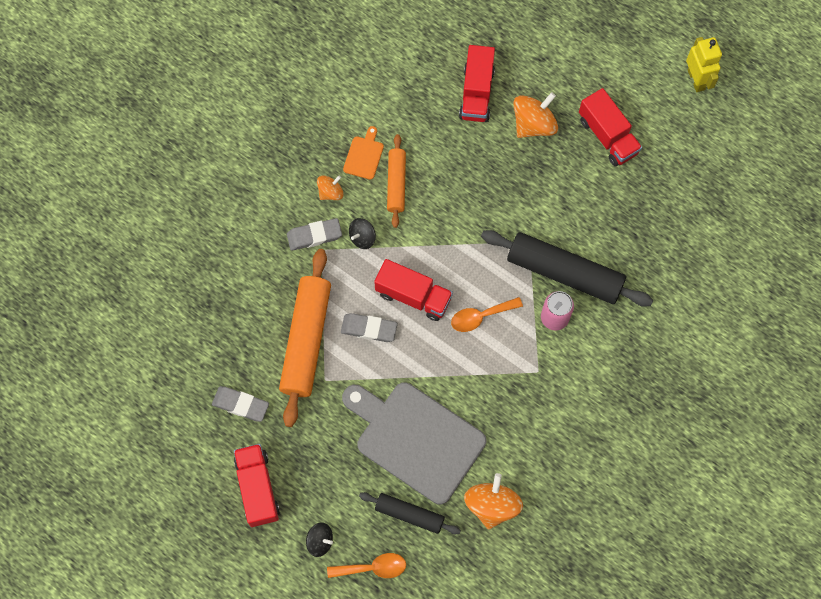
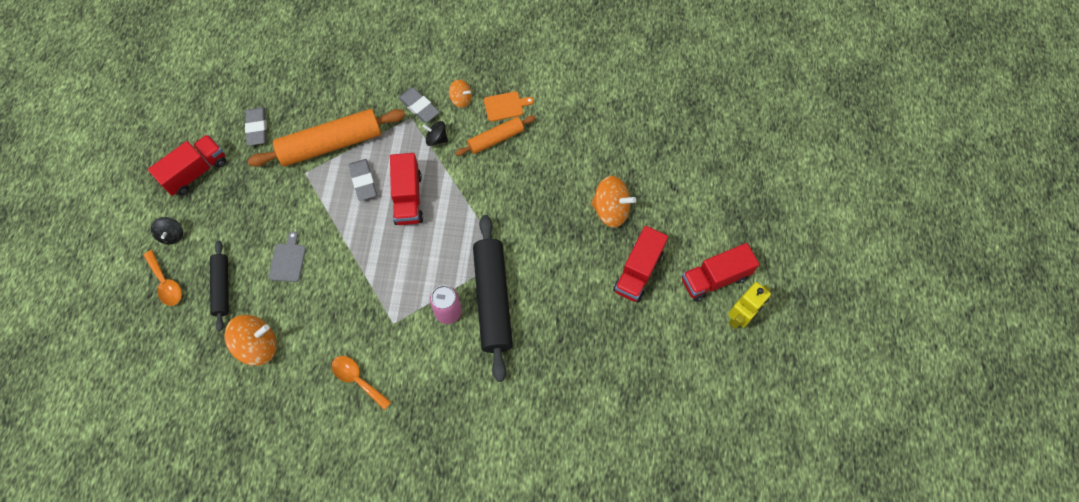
camera: 60 degrees right, 5 degrees down
grey cutting board [342,382,486,504] -> grey cutting board [269,231,306,282], size x0.40
orange spoon [451,297,523,332] -> orange spoon moved to [332,356,391,410]
red truck [459,45,495,122] -> red truck moved to [682,243,759,301]

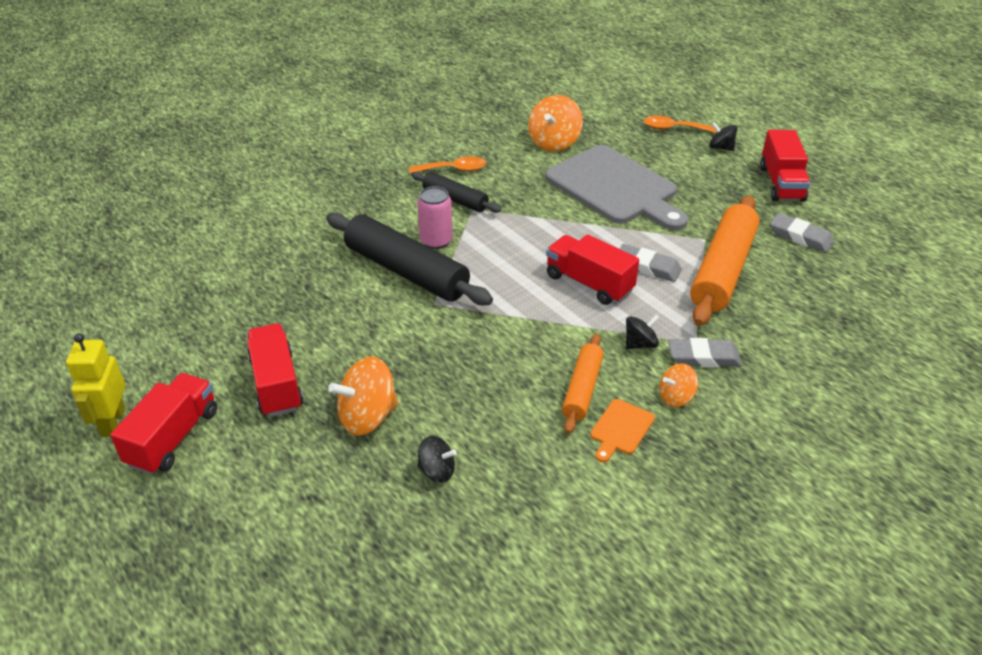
camera: 135 degrees right, 25 degrees down
black rolling pin [210,241,229,331] -> black rolling pin moved to [411,172,501,213]
grey cutting board [269,231,306,282] -> grey cutting board [545,145,688,231], size x2.49
none -> black spinning top [418,436,457,483]

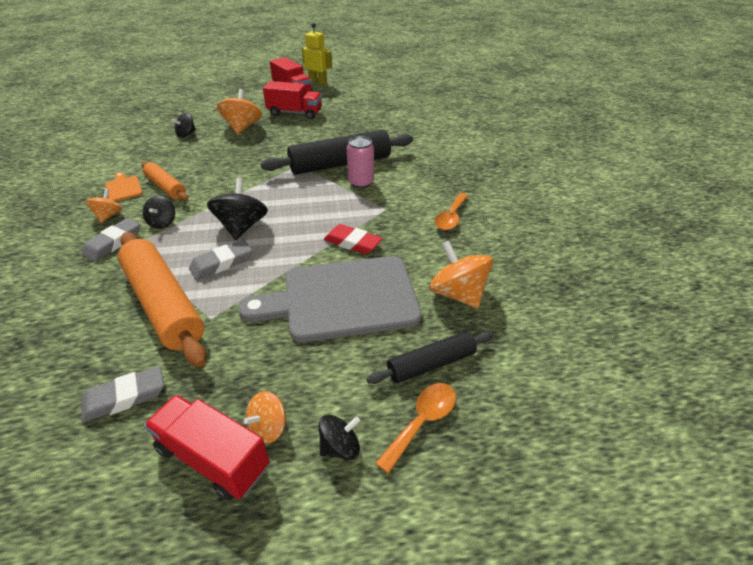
camera: 120 degrees right, 0 degrees up
black rolling pin [411,172,501,213] -> black rolling pin moved to [367,331,493,384]
red truck [546,234,639,305] -> black spinning top [207,178,268,240]
none -> orange spinning top [244,391,286,444]
none -> red eraser [324,224,383,254]

